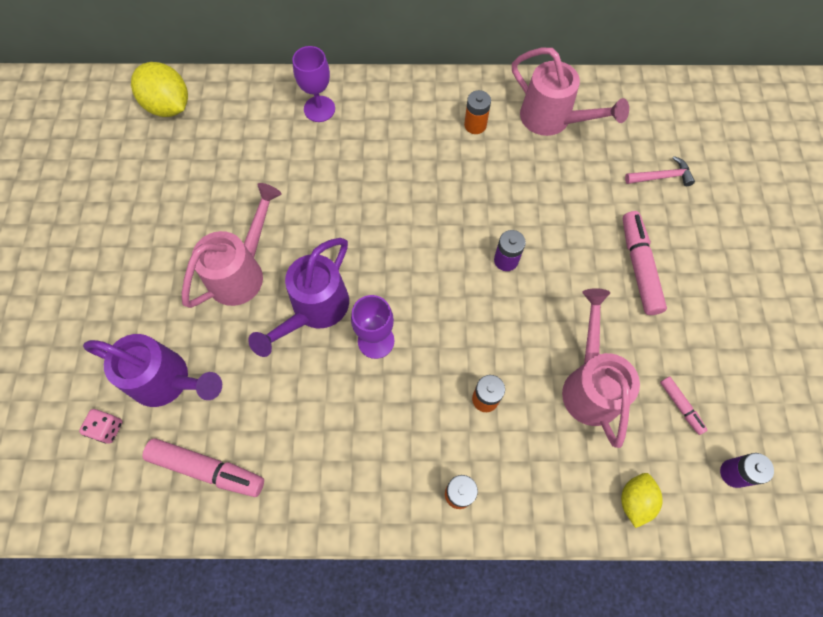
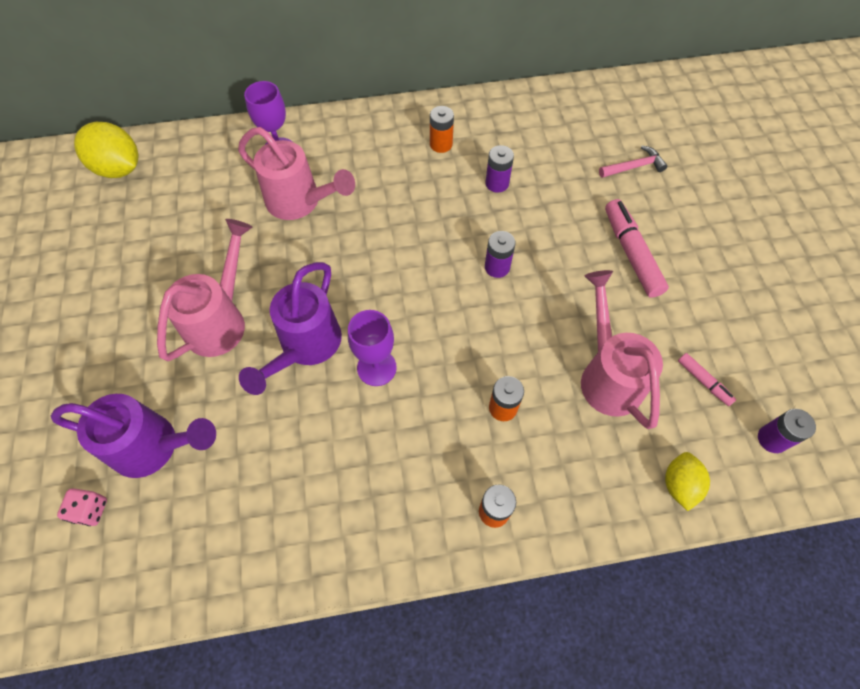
camera: 10 degrees left, 5 degrees down
pink marker [142,438,264,497] -> none
pink watering can [512,47,629,136] -> pink watering can moved to [238,127,355,220]
none -> purple battery [485,145,514,193]

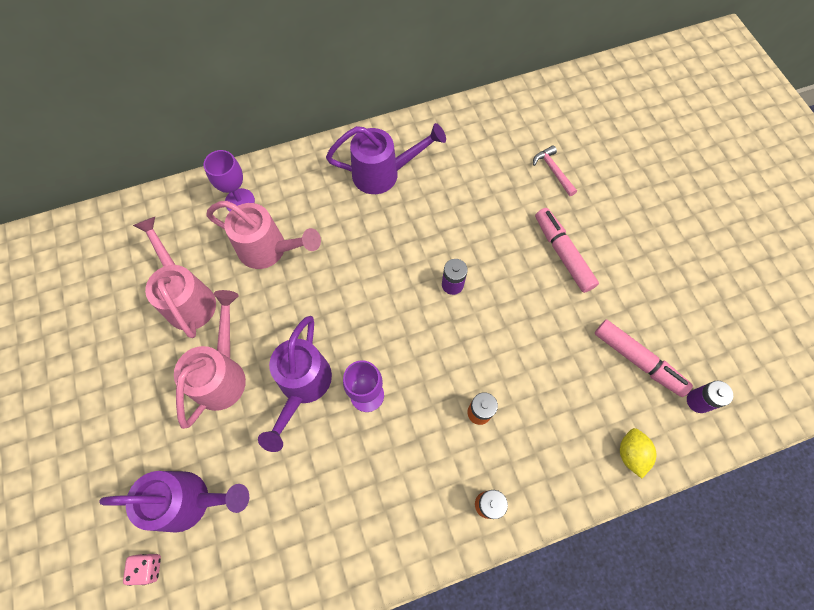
camera: 10 degrees left, 5 degrees up
yellow lemon [74,122,138,178] -> none
orange battery [430,106,454,153] -> purple watering can [326,123,446,194]
purple battery [485,145,514,193] -> none
pink watering can [581,270,663,429] -> pink watering can moved to [133,217,216,338]
pink hammer [599,146,667,178] -> pink hammer turned 90 degrees counterclockwise [533,145,577,196]
pink marker [678,353,736,406] -> pink marker [595,320,693,397], size x1.89

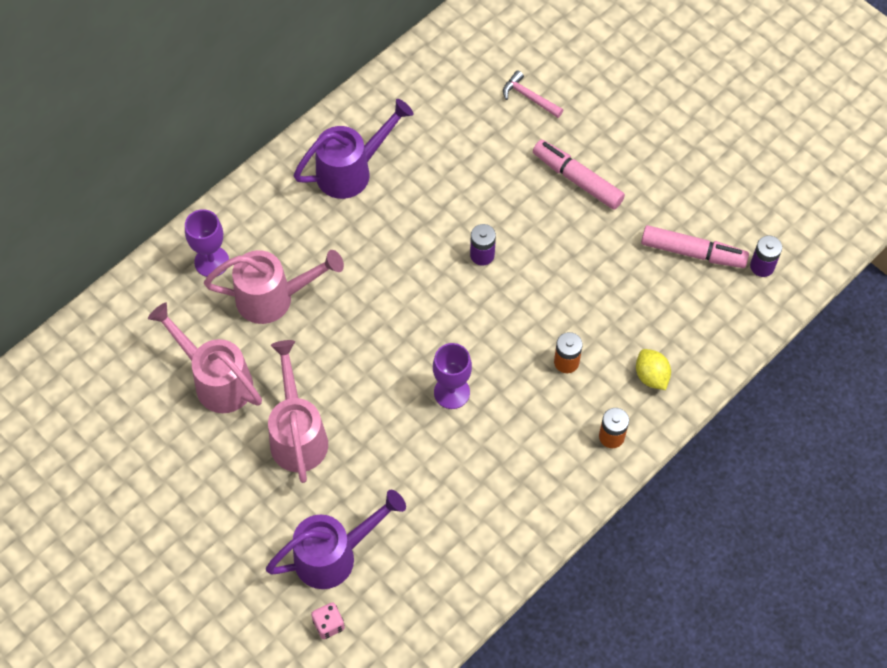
camera: 25 degrees left, 5 degrees down
purple watering can [258,316,332,452] -> none
yellow lemon [620,428,656,478] -> yellow lemon moved to [636,349,671,390]

